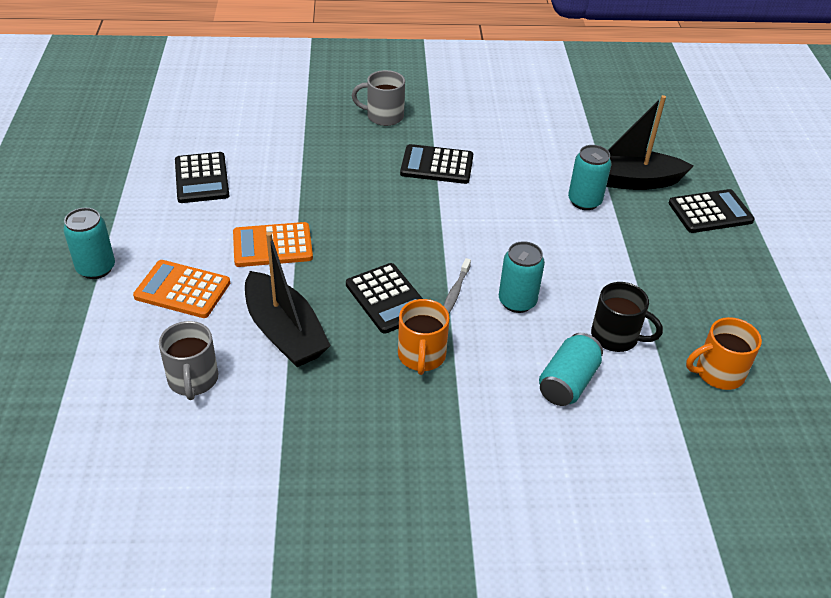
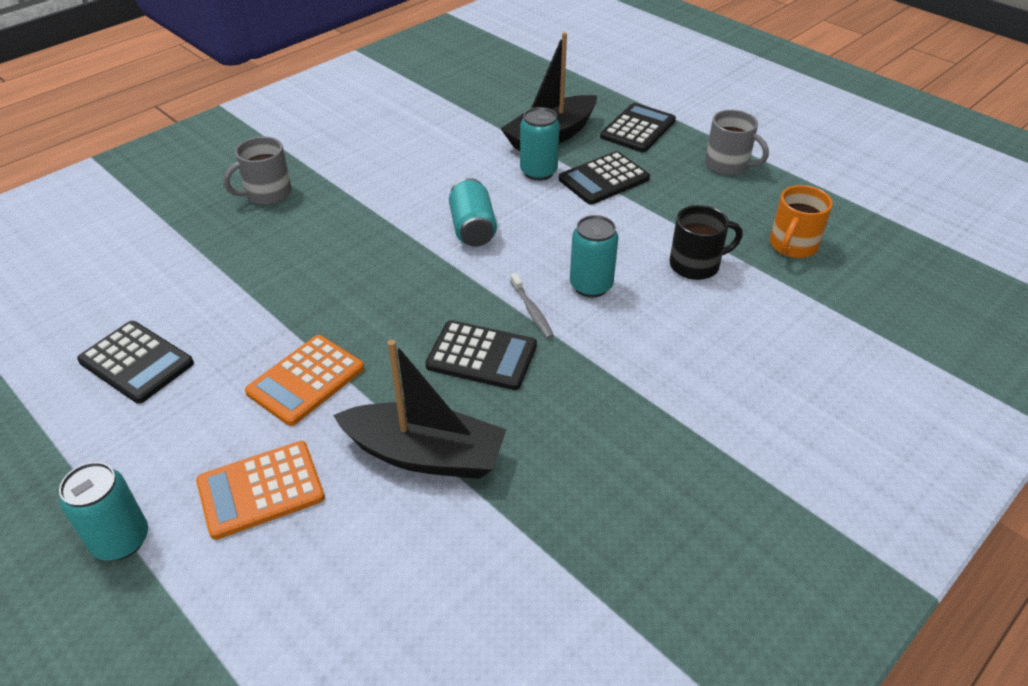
camera: 40 degrees left, 0 degrees up
grey mug [159,321,218,400] -> grey mug moved to [705,110,769,175]
orange mug [398,299,450,375] -> none
black calculator [400,144,473,184] -> black calculator moved to [559,151,650,205]
turquoise can [539,333,603,406] -> turquoise can moved to [449,178,497,247]

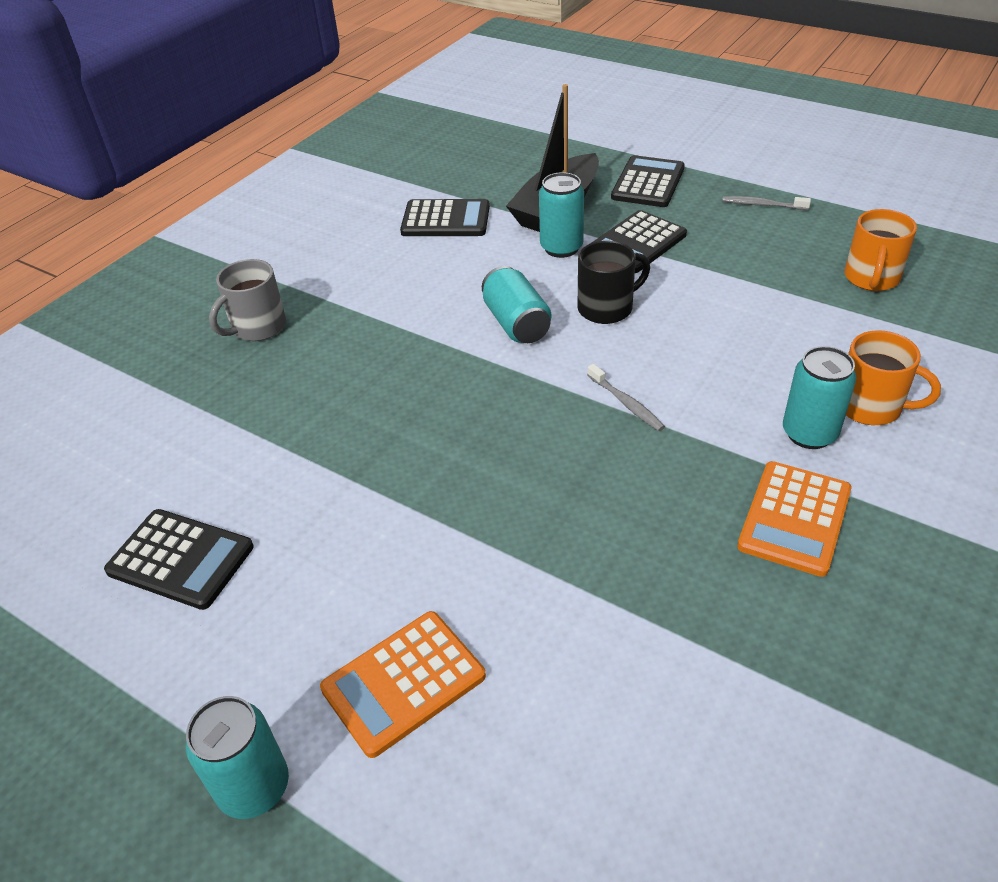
camera: 10 degrees left, 0 degrees up
orange calculator [245,335,364,426] -> orange calculator moved to [737,461,851,577]
black boat [333,340,507,479] -> none
black calculator [425,320,537,390] -> black calculator moved to [400,199,490,236]
turquoise can [570,215,619,298] -> turquoise can moved to [783,346,856,449]
black mug [670,205,742,280] -> black mug moved to [577,241,650,324]
grey mug [705,110,769,175] -> grey toothbrush [722,196,811,210]
none -> orange mug [846,330,941,425]

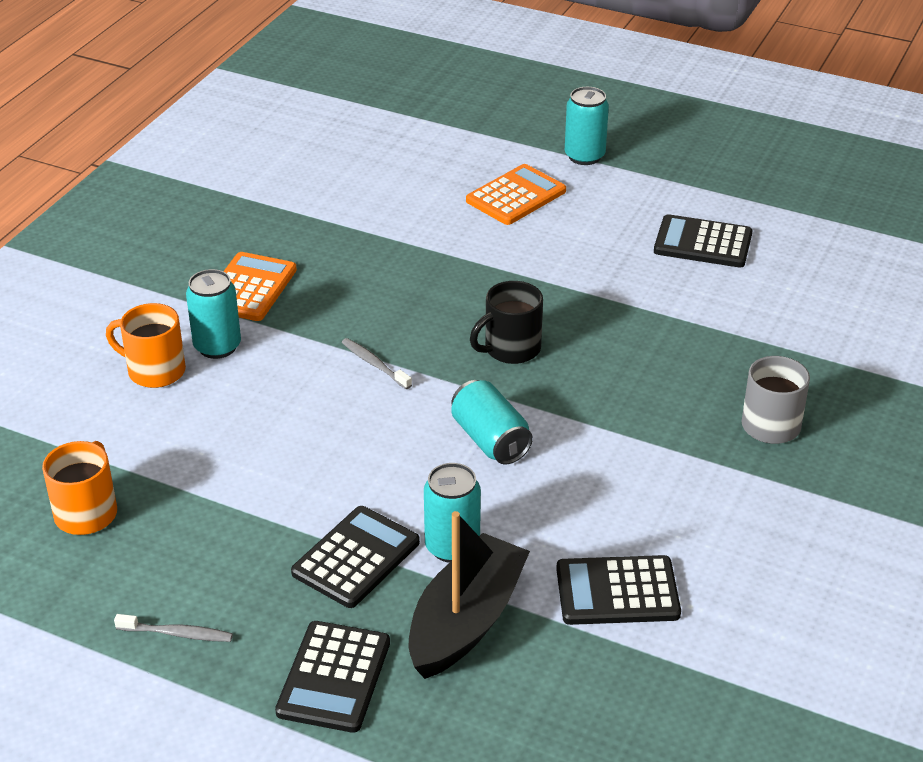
camera: 170 degrees right, 5 degrees down
black mug [577,241,650,324] -> black mug moved to [470,281,543,364]

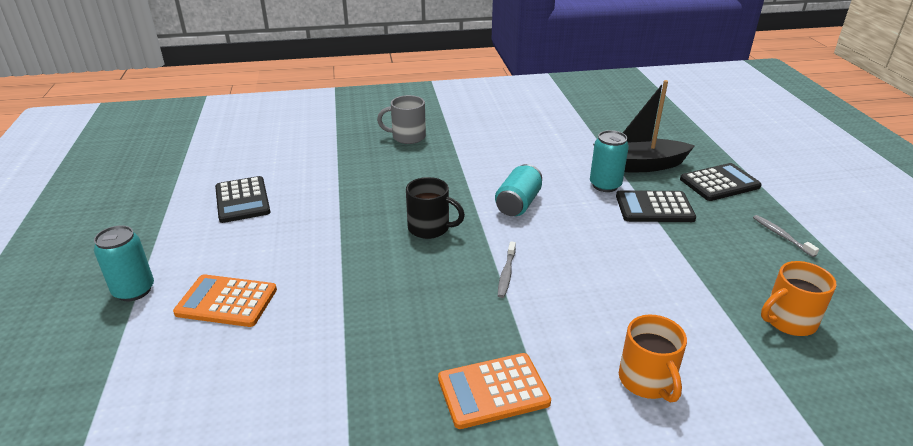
camera: 125 degrees left, 5 degrees down
turquoise can [186,269,241,359] -> none
black calculator [556,555,681,625] -> none

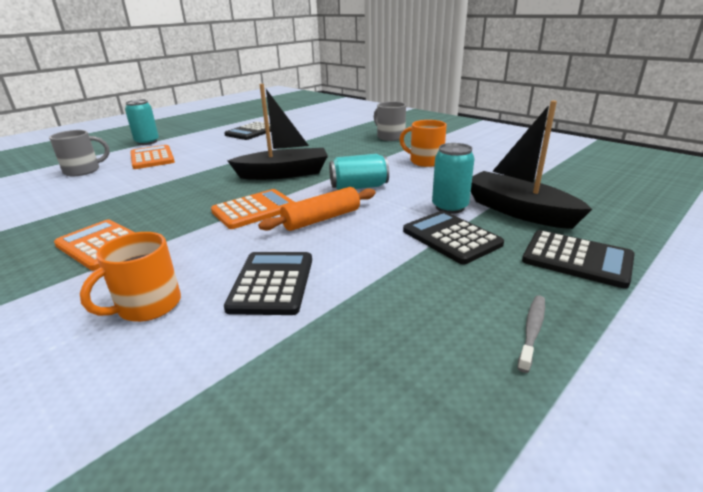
camera: 55 degrees right, 5 degrees down
black mug [406,177,465,239] -> black boat [227,84,328,180]
grey toothbrush [498,241,516,298] -> orange calculator [211,189,295,229]
orange mug [761,261,837,336] -> orange mug moved to [399,120,447,167]
none -> grey mug [49,130,110,176]
none -> black calculator [224,252,312,315]
none -> orange rolling pin [258,187,376,231]

